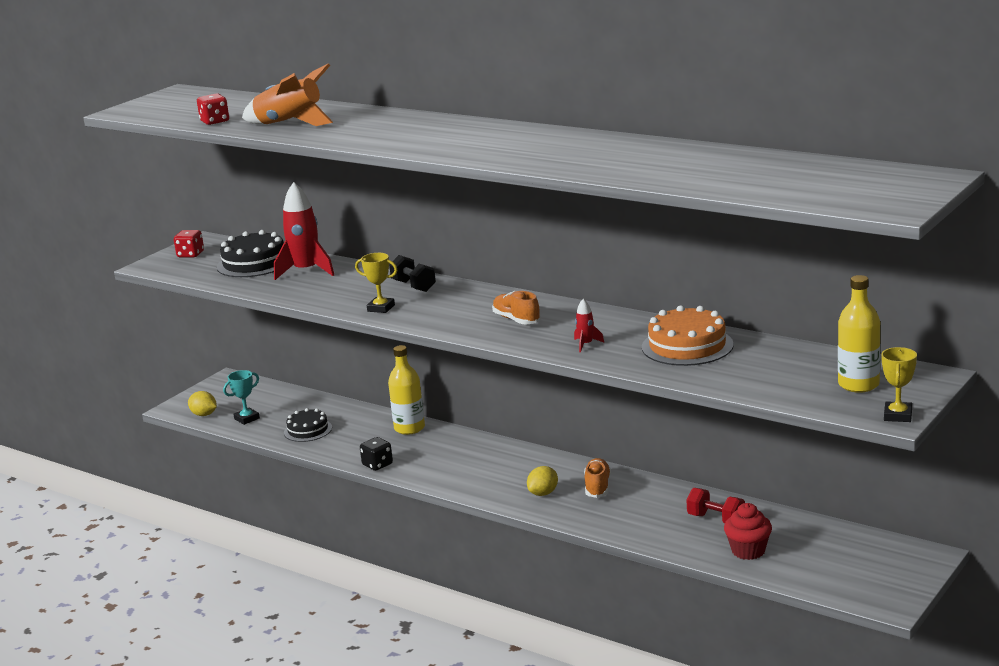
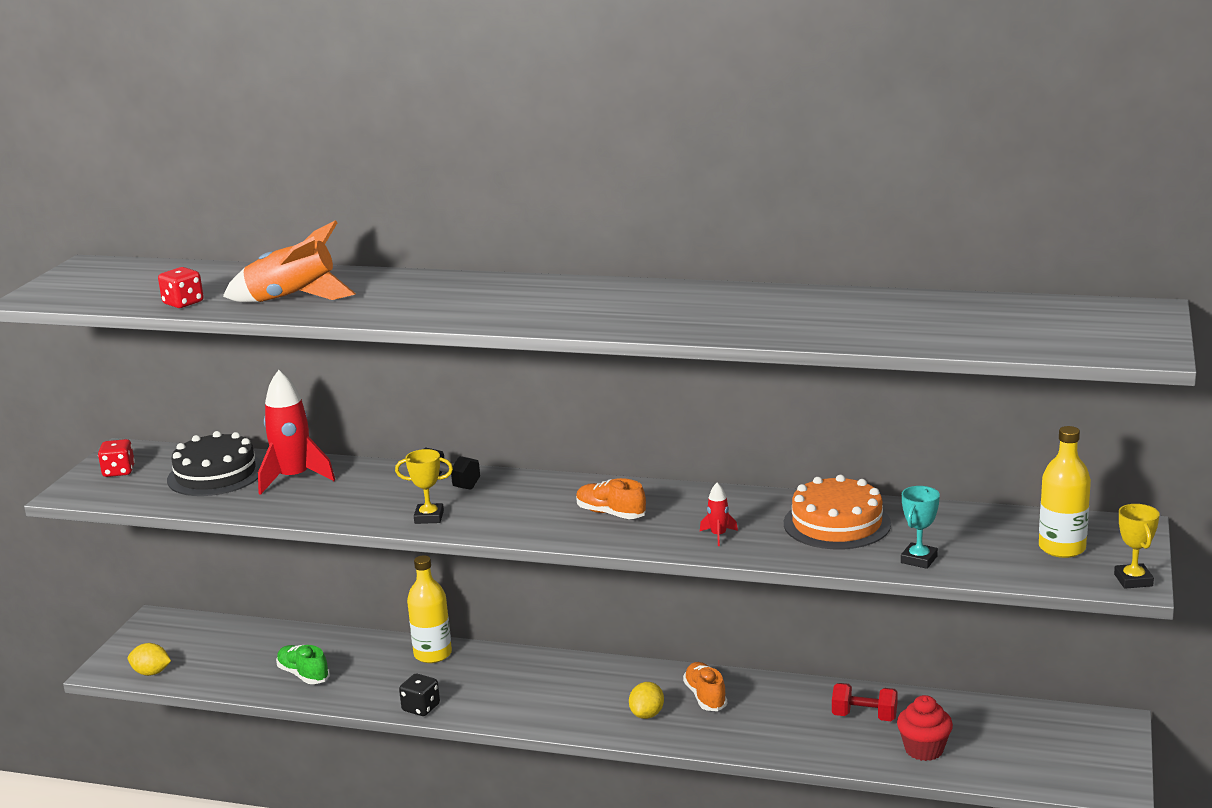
camera: 20 degrees left, 0 degrees up
turquoise trophy [223,370,260,425] -> turquoise trophy moved to [901,486,940,569]
black cake [284,408,332,442] -> green shoe [276,645,330,684]

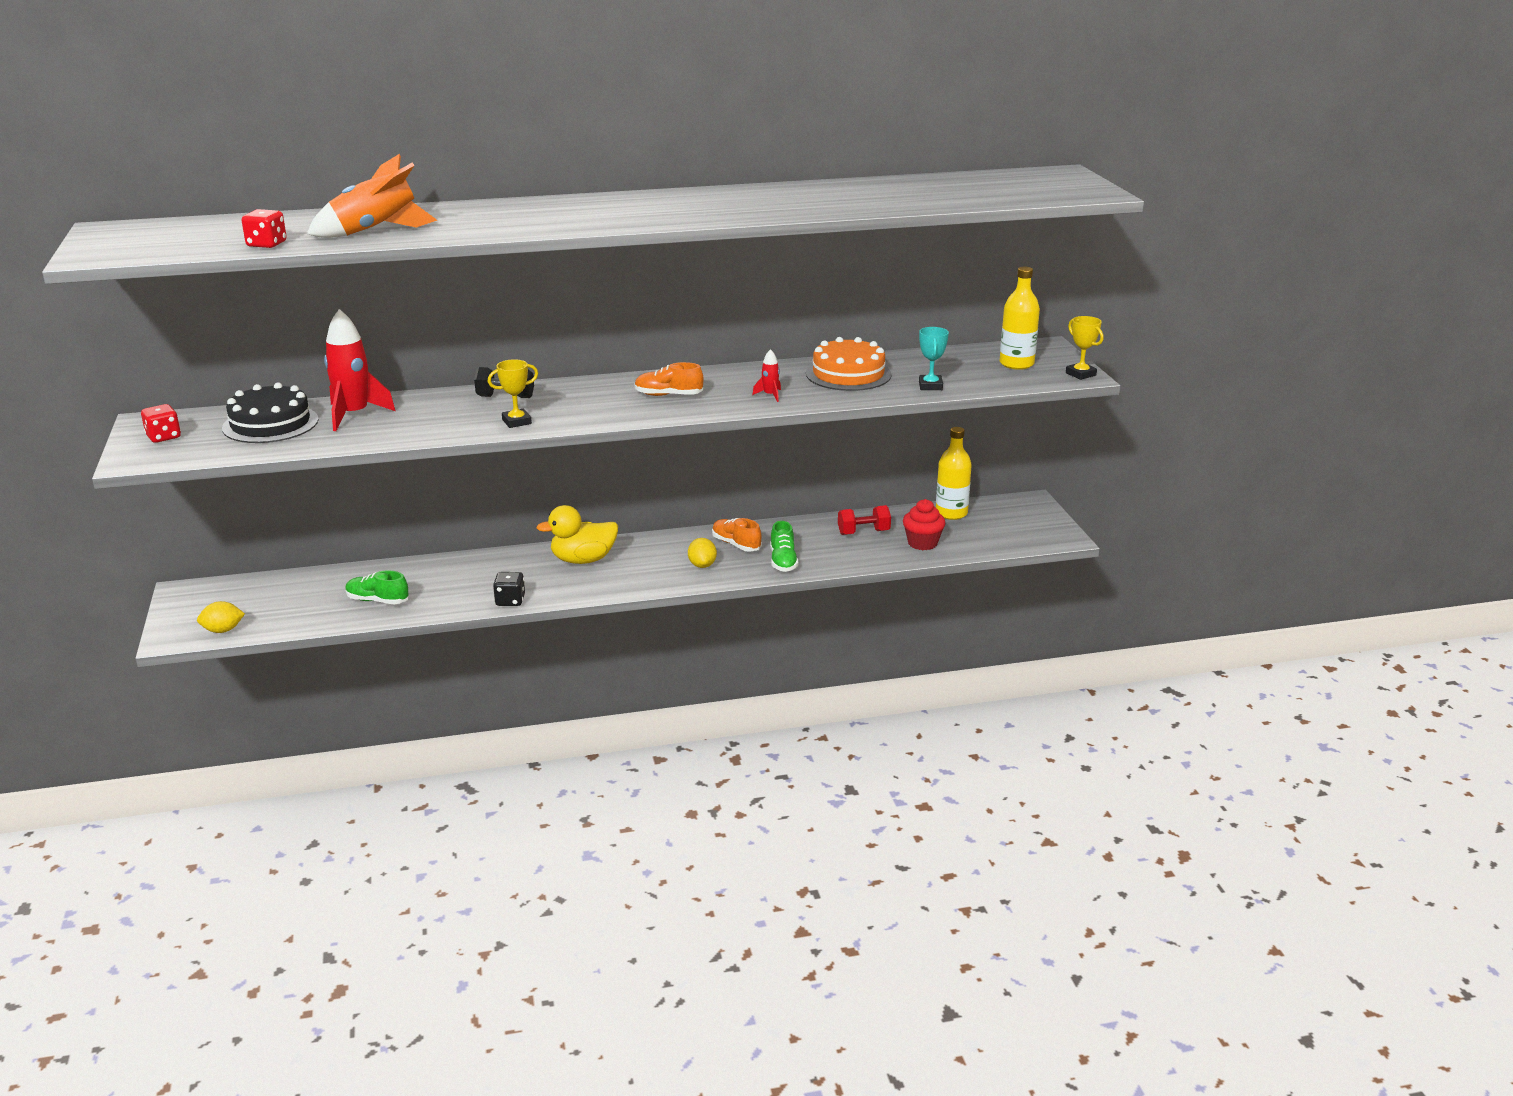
camera: 30 degrees left, 5 degrees up
yellow bottle [407,555,452,663] -> yellow bottle moved to [936,427,972,520]
none -> yellow duck [536,505,618,564]
none -> green shoe [770,521,798,572]

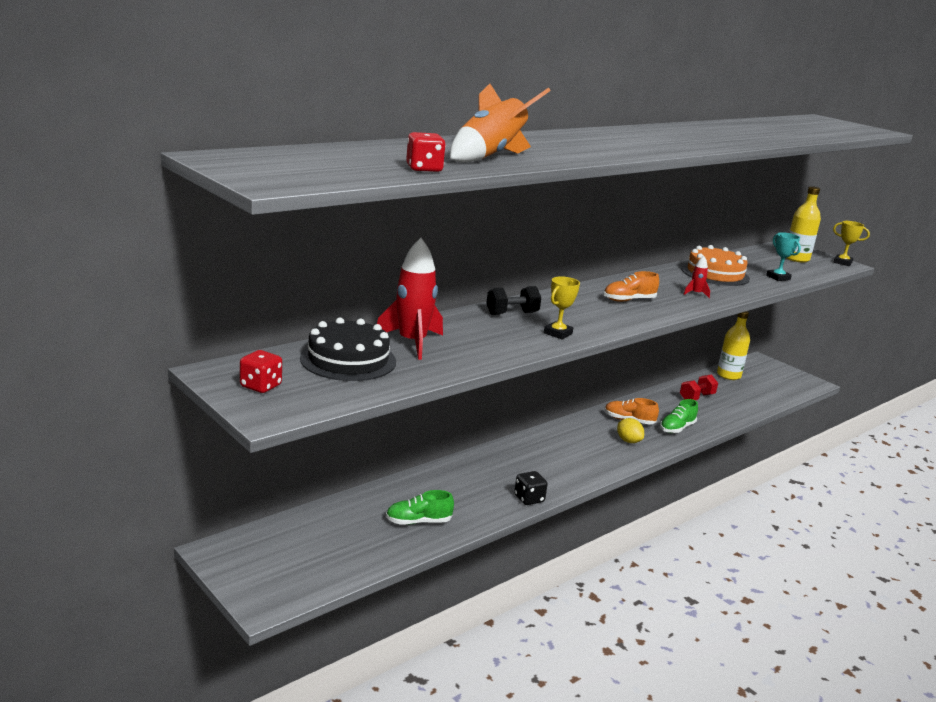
camera: 30 degrees left, 5 degrees down
yellow lemon [197,601,245,633] -> none
yellow duck [536,505,618,564] -> none
green shoe [770,521,798,572] -> green shoe turned 75 degrees clockwise [660,399,698,433]
red cupcake [903,499,945,550] -> none

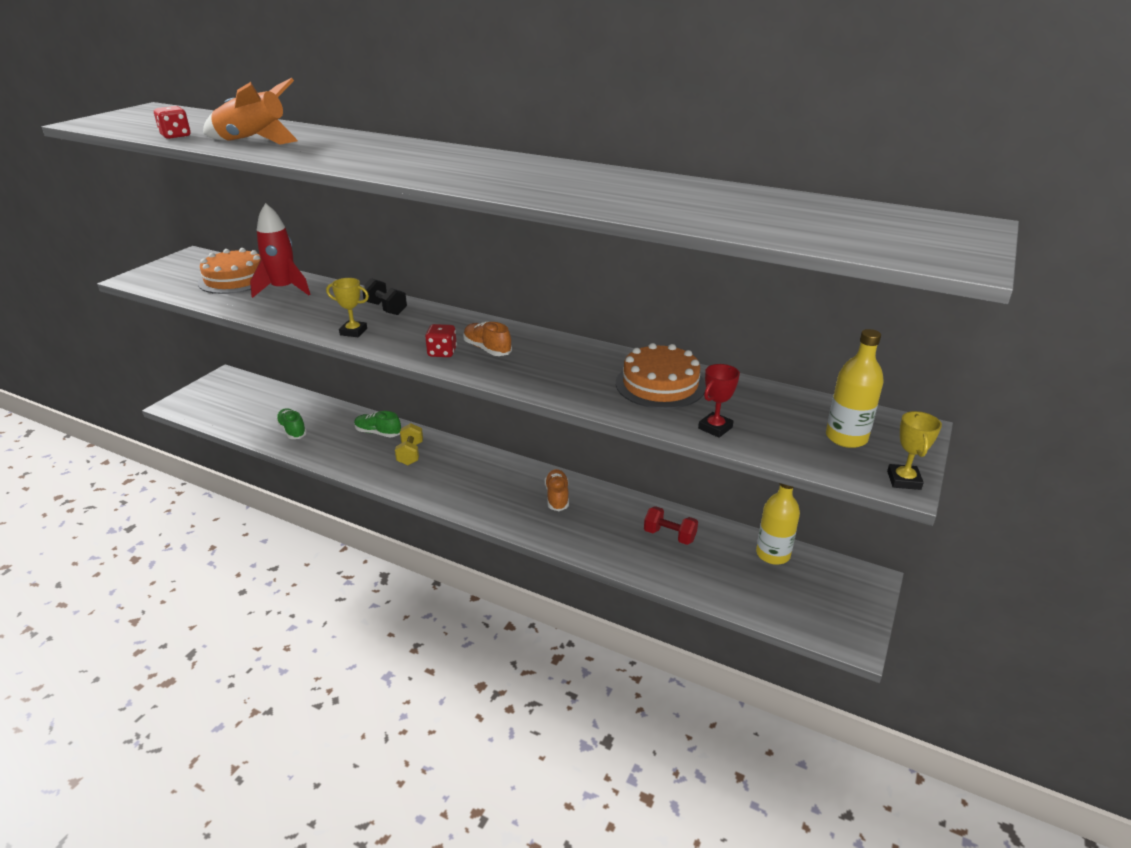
camera: 70 degrees right, 10 degrees up
red dice [240,350,282,393] -> red dice moved to [425,324,457,357]
black cake [300,317,396,381] -> orange cake [198,248,261,294]
black dice [514,471,548,505] -> none
yellow lemon [617,418,644,443] -> none
green shoe [660,399,698,433] -> green shoe moved to [354,411,401,438]
red rocket [683,256,710,298] -> none
turquoise trophy [766,232,801,281] -> red trophy [698,364,740,438]
none -> yellow dumbbell [395,423,423,465]

